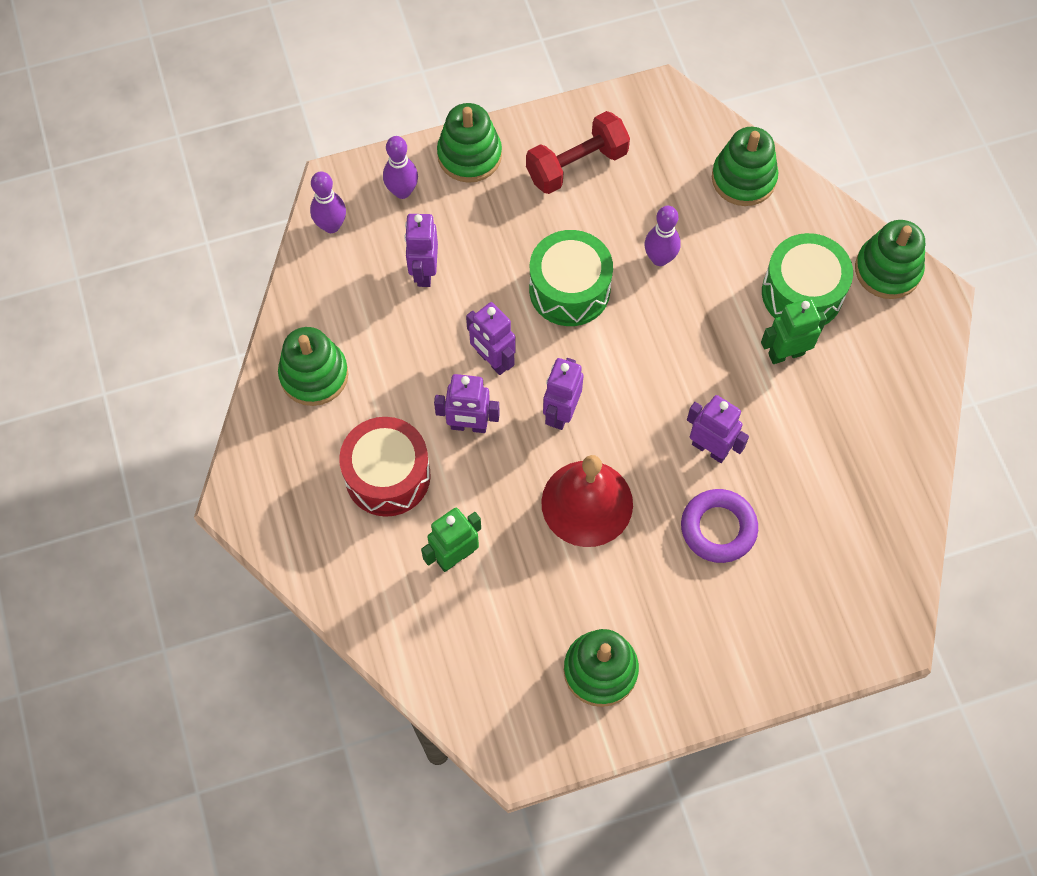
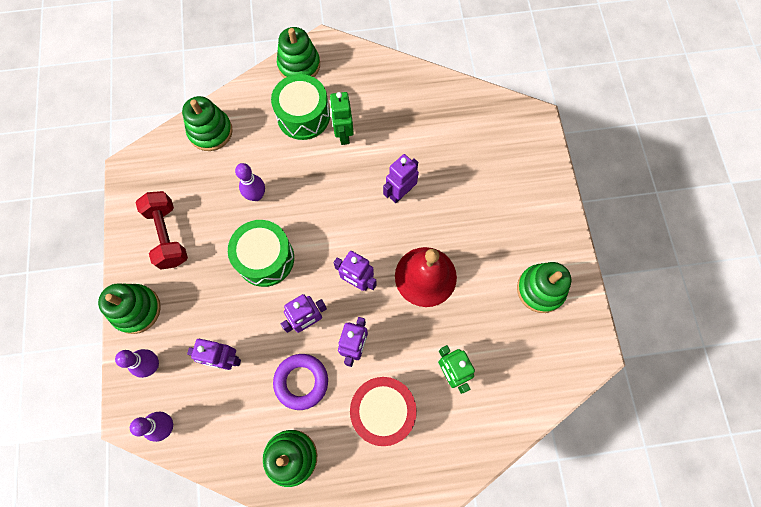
camera: 80 degrees left, 5 degrees up
purple ring [681,489,758,563] -> purple ring moved to [273,354,328,410]

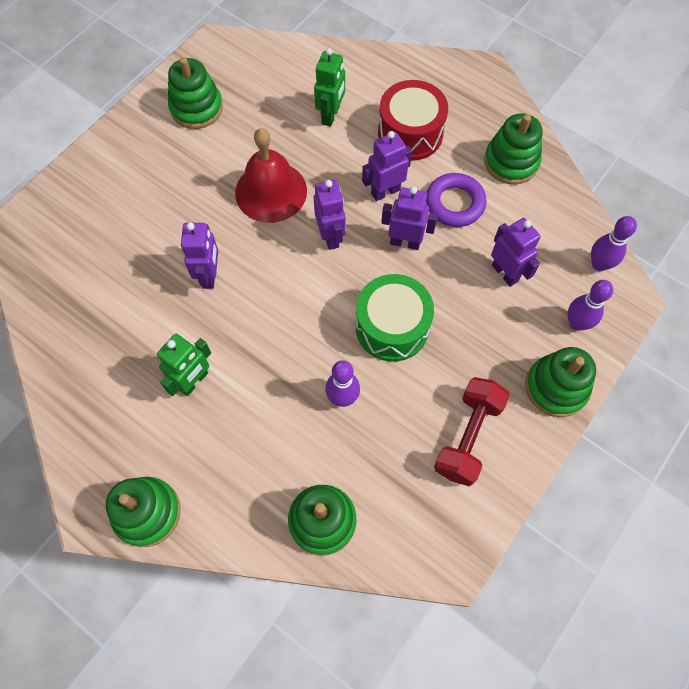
camera: 135 degrees left, 5 degrees down
green drum [271,74,330,140] -> none
purple robot [383,154,419,203] -> purple robot turned 90 degrees counterclockwise [181,222,218,289]

